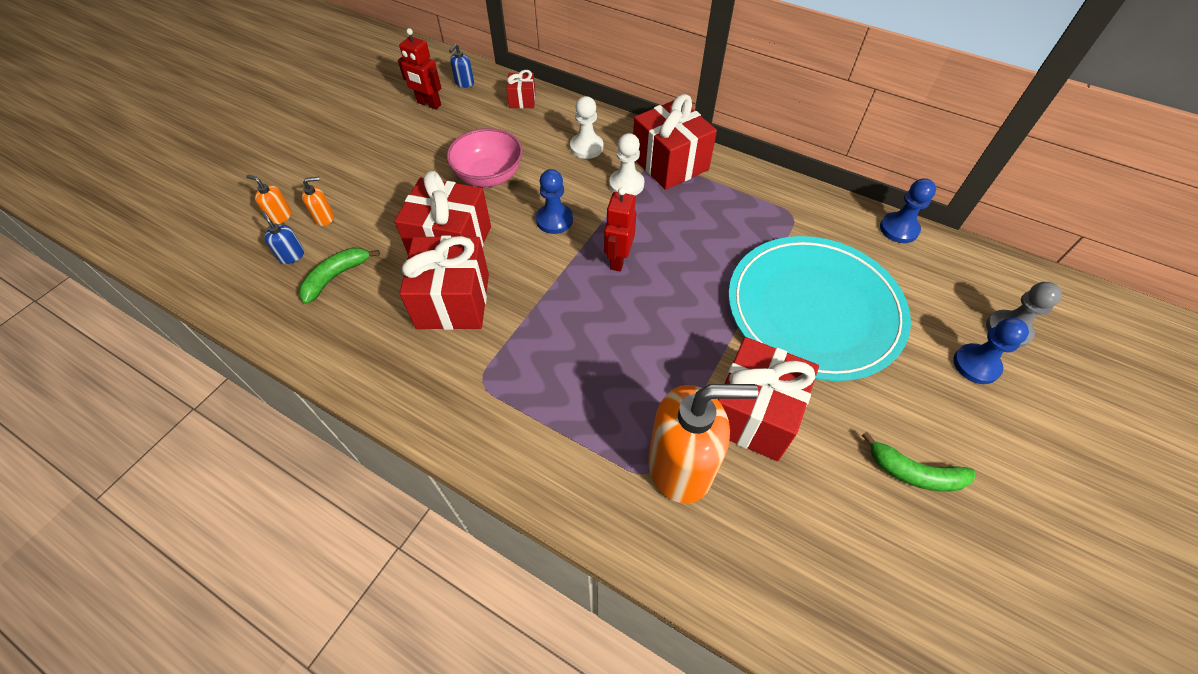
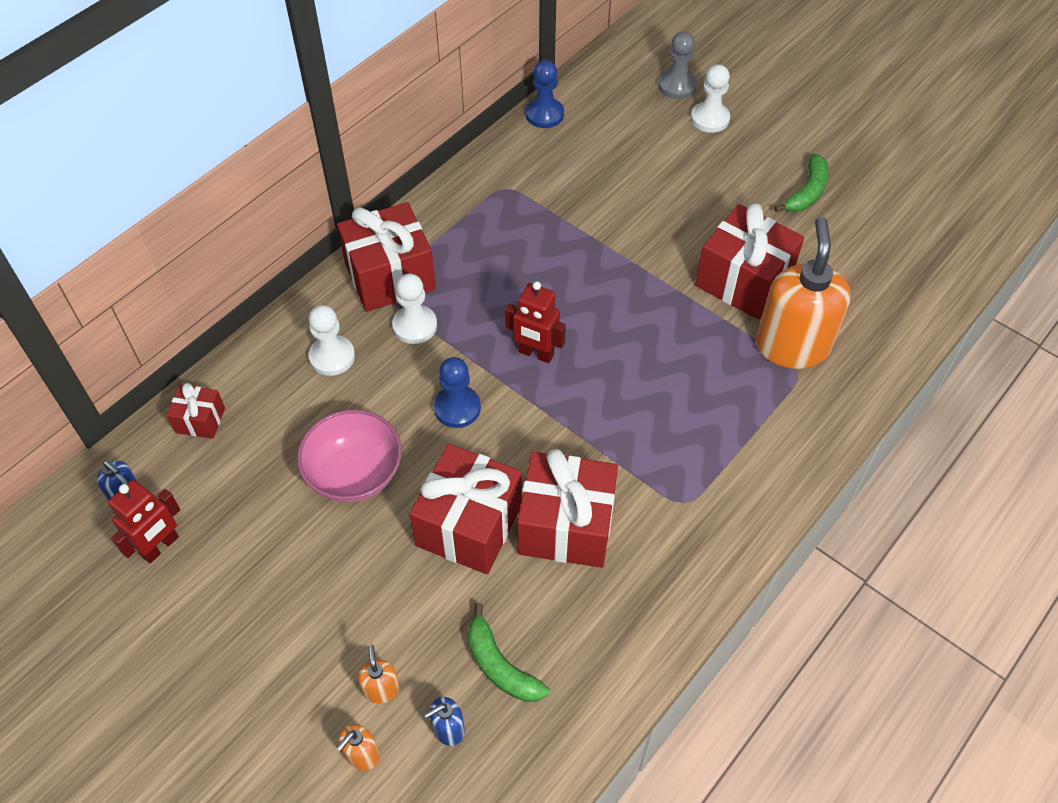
camera: 80 degrees left, 0 degrees up
turquoise plate [728,236,911,381] -> none
blue pawn [953,318,1029,384] -> white pawn [691,64,730,133]

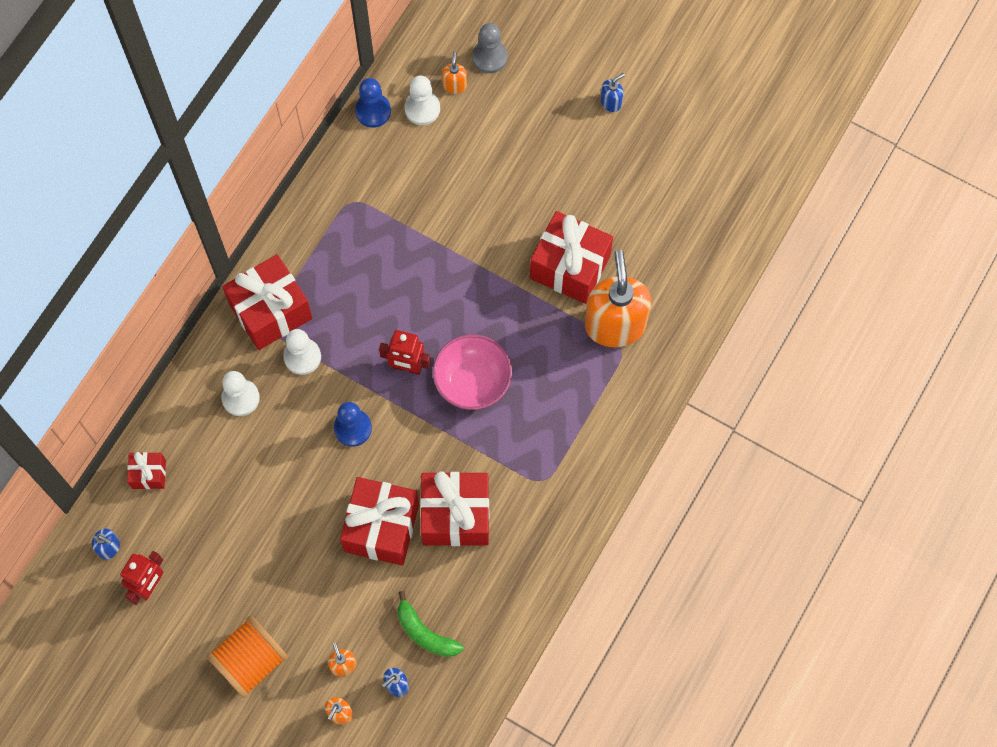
camera: 10 degrees left, 15 degrees up
pink bowl [297,409,402,502] -> pink bowl moved to [433,334,512,410]
white pawn [691,64,730,133] -> white pawn moved to [405,76,440,125]
green banana [774,154,829,212] -> none
none -> orange spool [206,616,288,698]
none -> orange soap dispenser [442,52,467,94]
none -> blue soap dispenser [600,73,625,112]

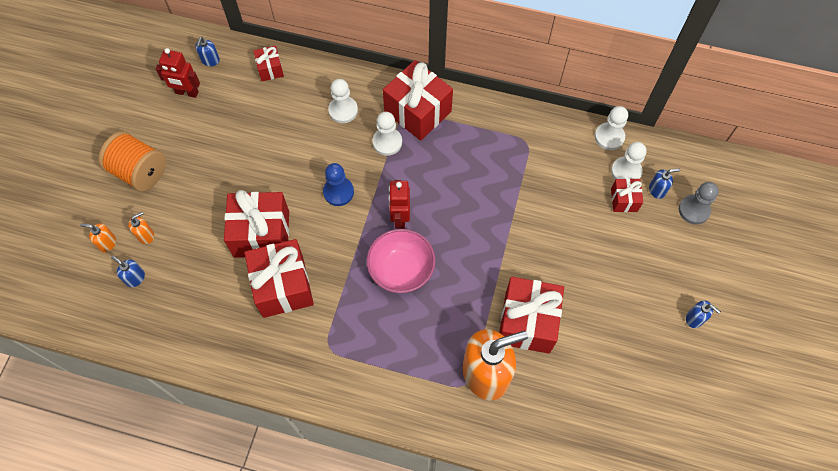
camera: 75 degrees right, 5 degrees down
blue pawn [355,78,391,128] -> white pawn [595,106,628,150]
green banana [398,591,464,657] -> none
orange soap dispenser [442,52,467,94] -> blue soap dispenser [649,168,680,199]
none -> red gift [611,178,643,212]

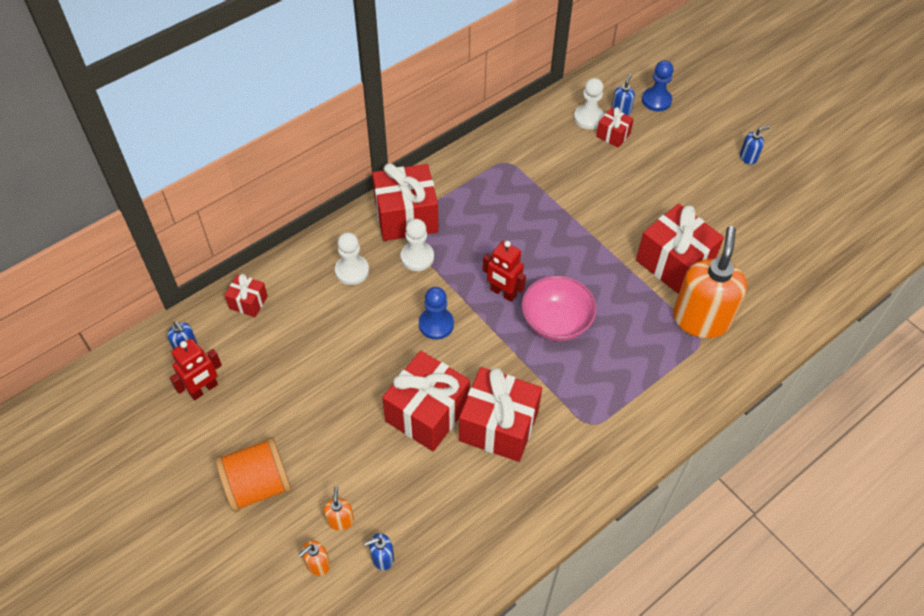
camera: 55 degrees left, 10 degrees down
white pawn [595,106,628,150] -> none
grey pawn [679,182,719,224] -> blue pawn [642,60,673,111]

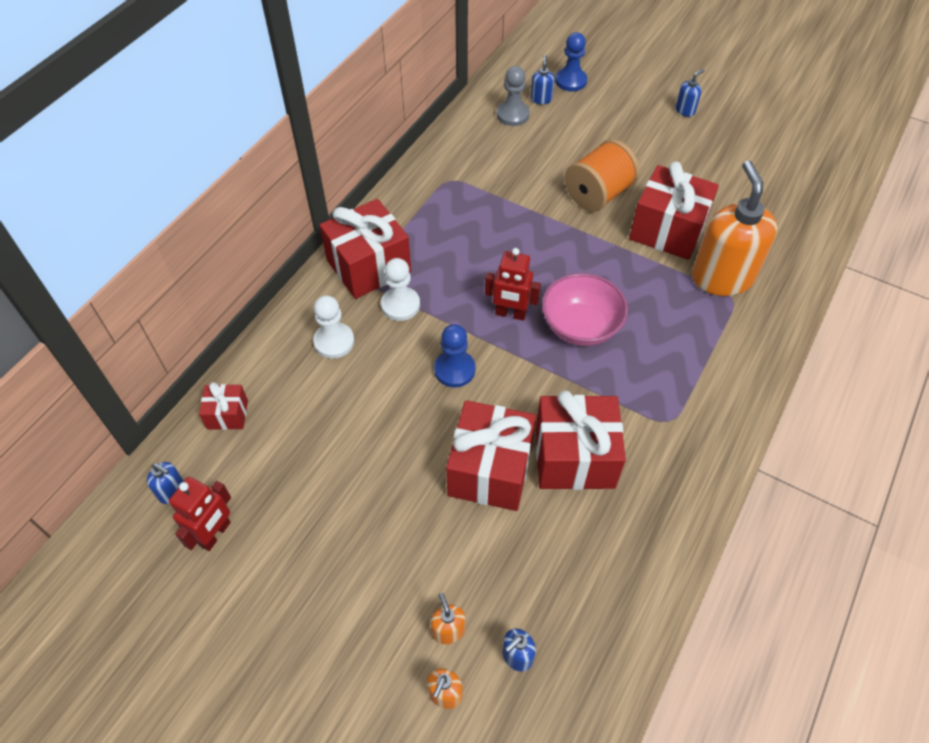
camera: 20 degrees left, 0 degrees up
orange spool [215,437,291,512] -> orange spool moved to [564,139,639,212]
white pawn [574,78,604,129] -> grey pawn [497,66,530,126]
red gift [596,107,634,148] -> none

